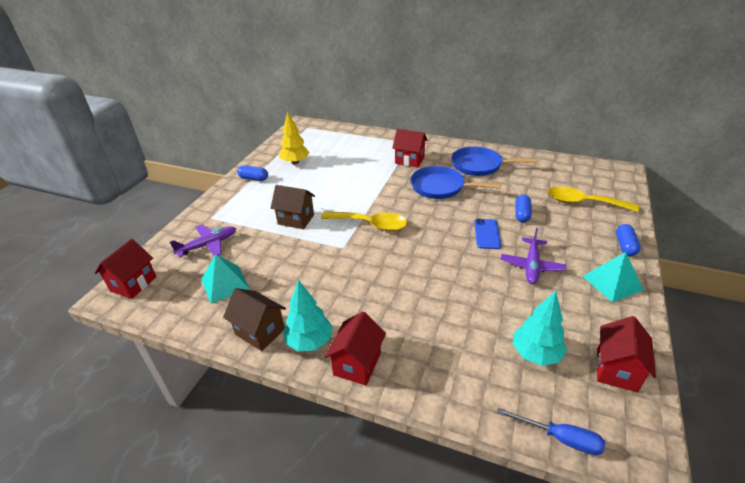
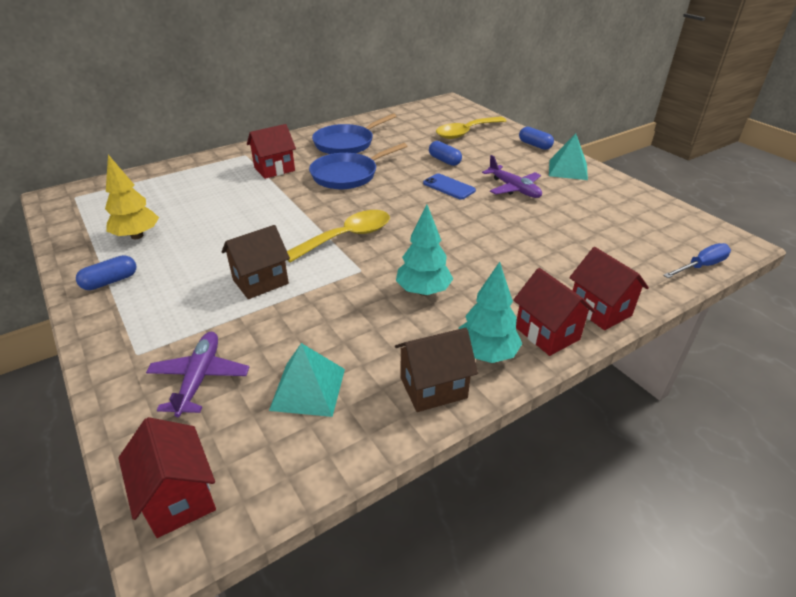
camera: 55 degrees left, 0 degrees up
turquoise tree [513,291,567,366] -> turquoise tree moved to [396,204,453,296]
red house [596,316,656,392] -> red house moved to [569,247,649,330]

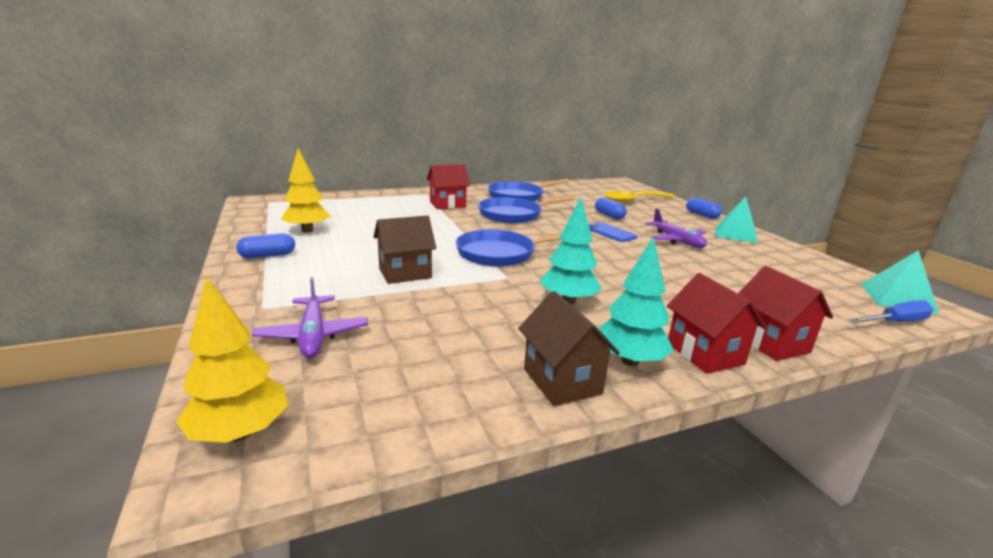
camera: 10 degrees right, 15 degrees down
red house [118,417,216,538] -> yellow tree [176,277,288,443]
purple plane [146,332,249,417] -> purple plane turned 150 degrees clockwise [252,277,368,358]
turquoise pyramid [269,343,345,417] -> turquoise pyramid moved to [861,250,939,314]
yellow spoon [287,210,390,263] -> blue pan [455,230,561,267]
brown house [395,328,478,412] -> brown house turned 75 degrees clockwise [518,291,620,406]

